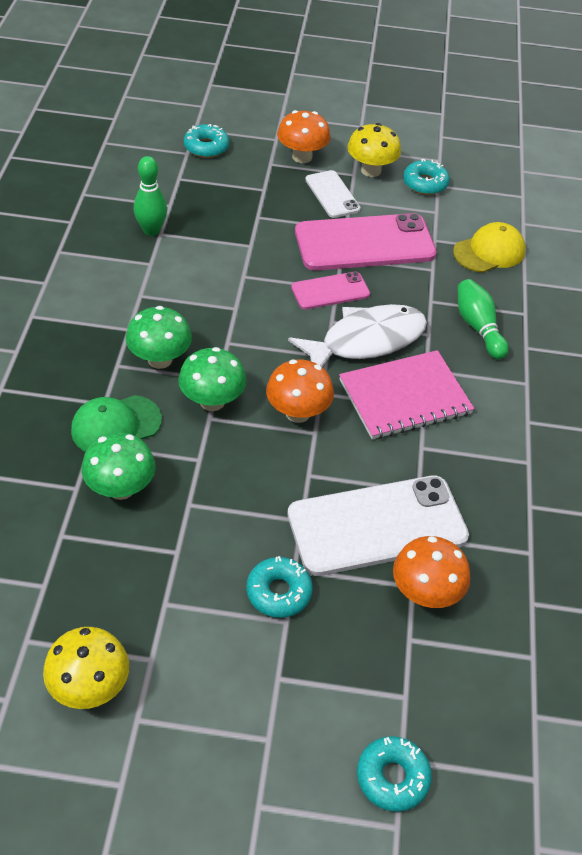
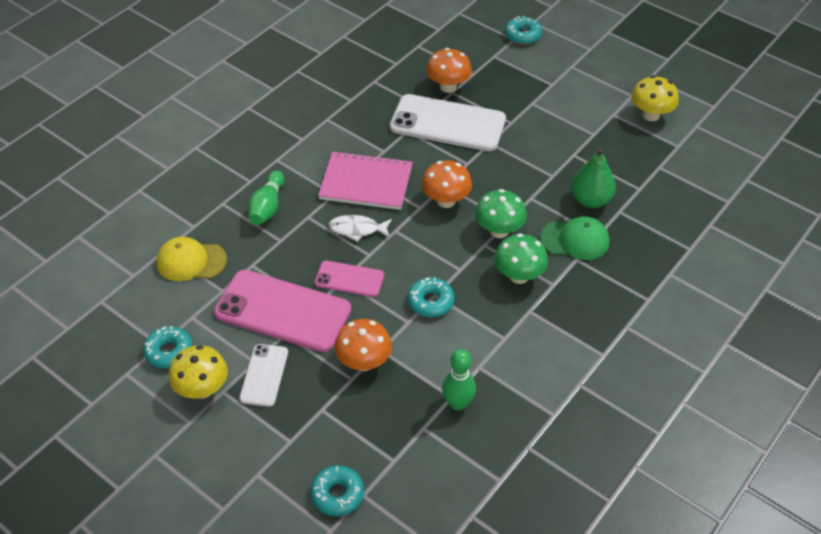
camera: 145 degrees left, 0 degrees up
green mushroom [82,433,156,500] -> green pear [571,148,616,208]
turquoise donut [246,556,313,618] -> turquoise donut moved to [408,277,455,317]
orange mushroom [277,110,331,163] -> orange mushroom moved to [334,319,392,371]
white fish [288,304,427,367] -> white fish [328,215,392,242], size x0.54

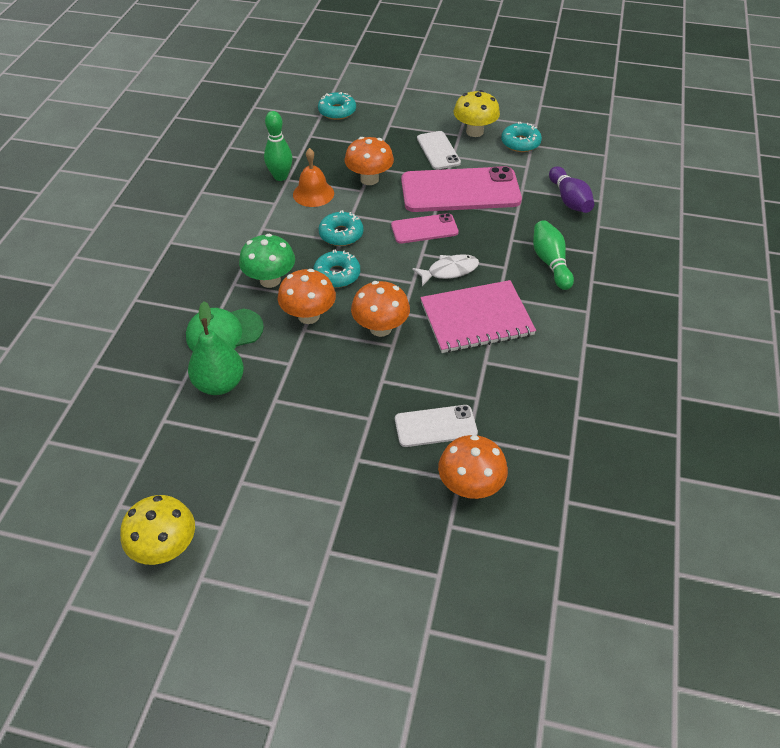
camera: 155 degrees right, 0 degrees up
yellow cap [156,237,227,281] -> purple bowling pin [549,166,594,213]
white phone [390,94,506,151] -> white phone [395,405,478,447], size x0.53
green mushroom [475,189,527,238] -> orange mushroom [278,269,336,324]
turquoise donut [505,16,542,45] -> turquoise donut moved to [313,249,360,288]
none -> orange bell [293,148,334,207]

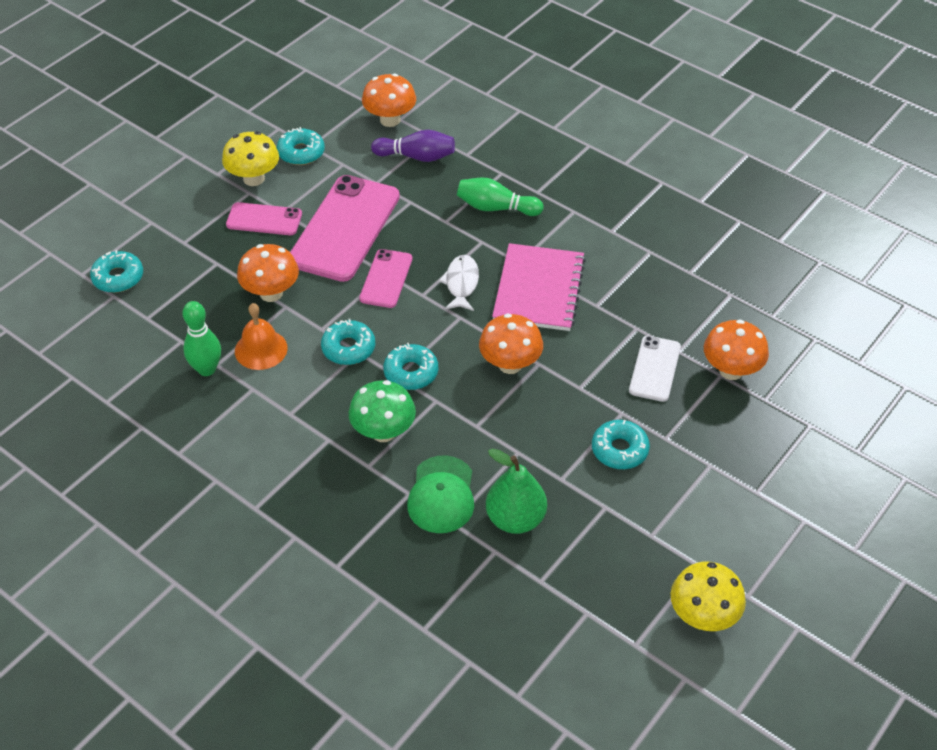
camera: 65 degrees left, 0 degrees up
orange mushroom [278,269,336,324] -> orange mushroom moved to [362,73,416,127]
white phone [417,131,461,170] -> pink phone [226,202,302,235]
none -> turquoise donut [592,420,650,469]

